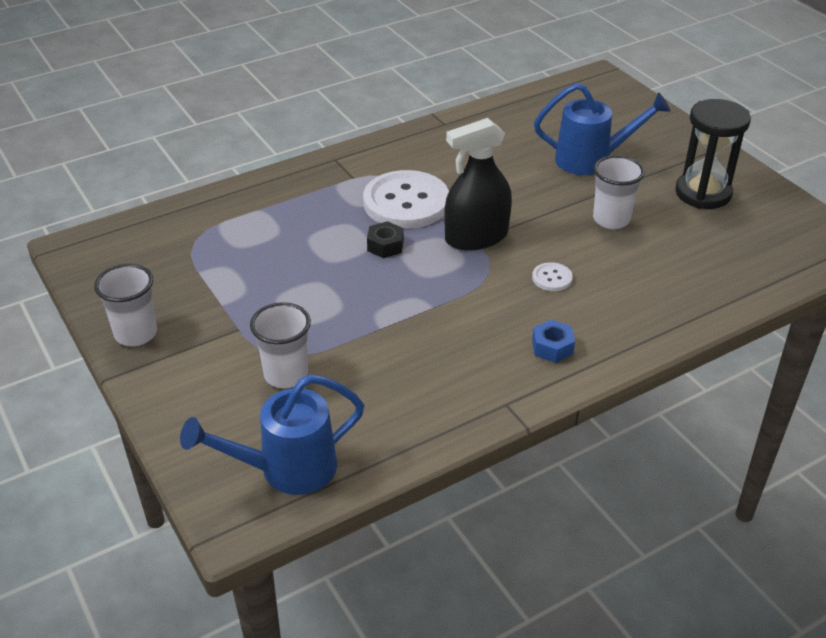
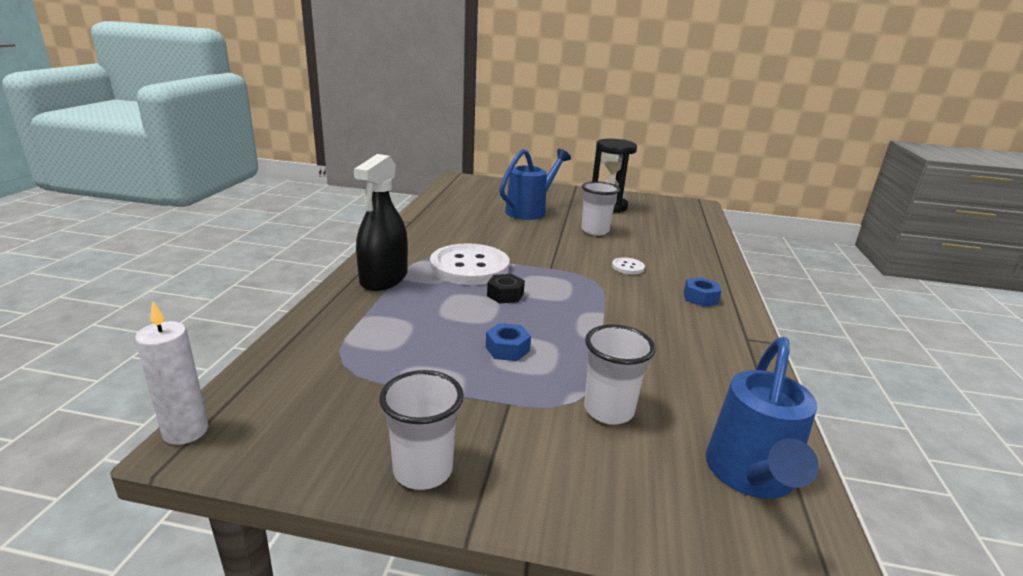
camera: 50 degrees left, 15 degrees down
black spray bottle [444,118,512,250] -> black spray bottle moved to [354,154,408,291]
none -> white candle [135,302,208,445]
none -> blue nut [486,323,531,361]

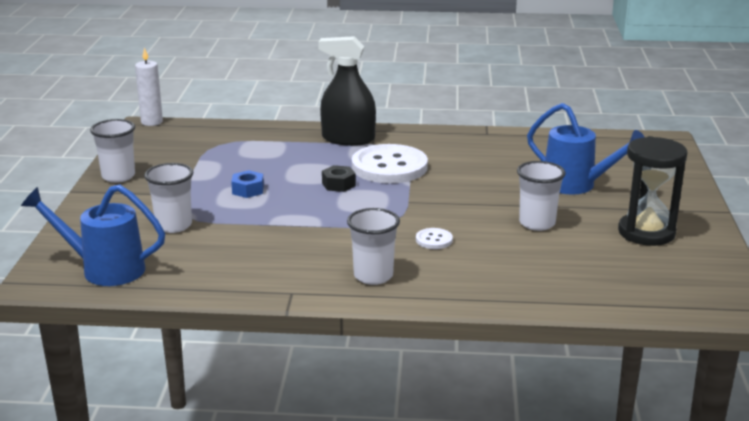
camera: 85 degrees right, 0 degrees up
blue nut [684,277,721,307] -> white cup [347,208,400,285]

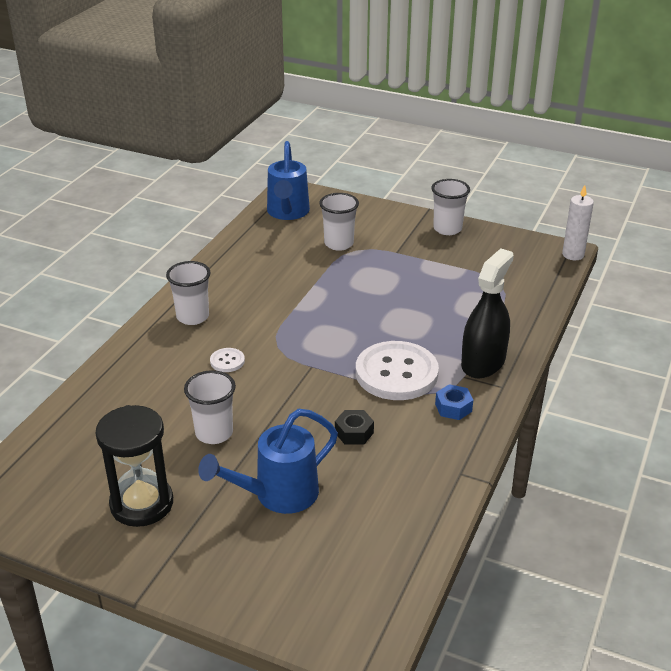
camera: 110 degrees right, 10 degrees up
blue watering can [21,185,165,286] -> blue watering can turned 150 degrees clockwise [267,141,310,220]
blue nut [231,170,264,198] -> blue nut moved to [435,384,473,420]
black nut [322,165,356,192] -> black nut moved to [335,410,374,445]

